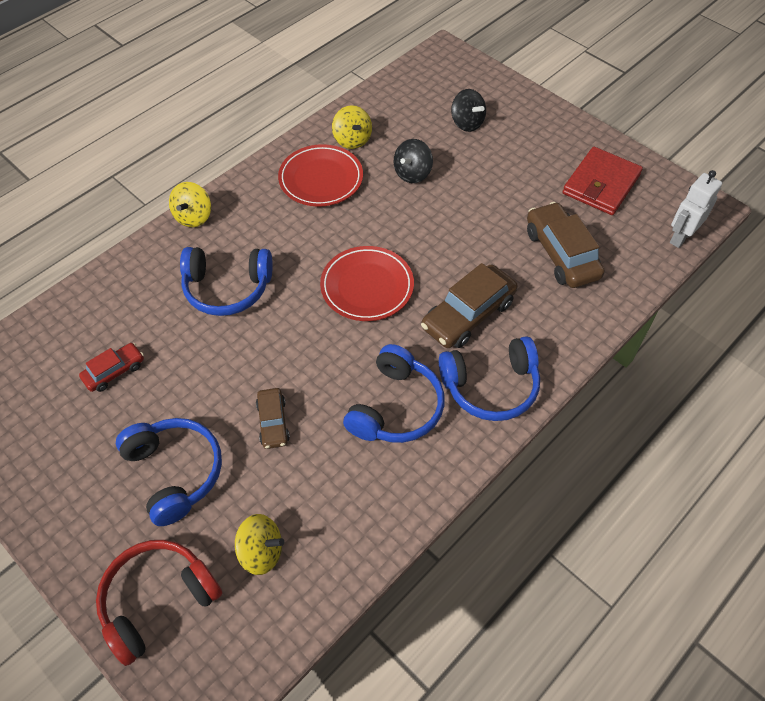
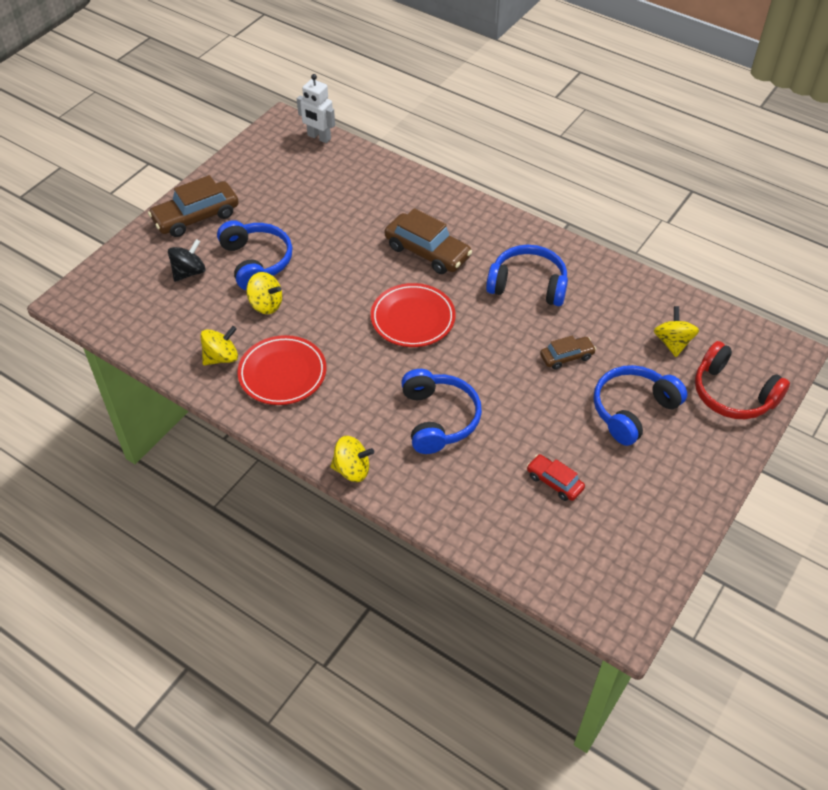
camera: 100 degrees left, 5 degrees down
black spinning top [394,139,433,183] -> yellow spinning top [246,272,282,314]
blue headphones [439,336,540,421] -> blue headphones moved to [217,220,293,290]
brown car [527,202,605,288] -> brown car moved to [148,175,239,237]
red wallet [563,147,643,215] -> none

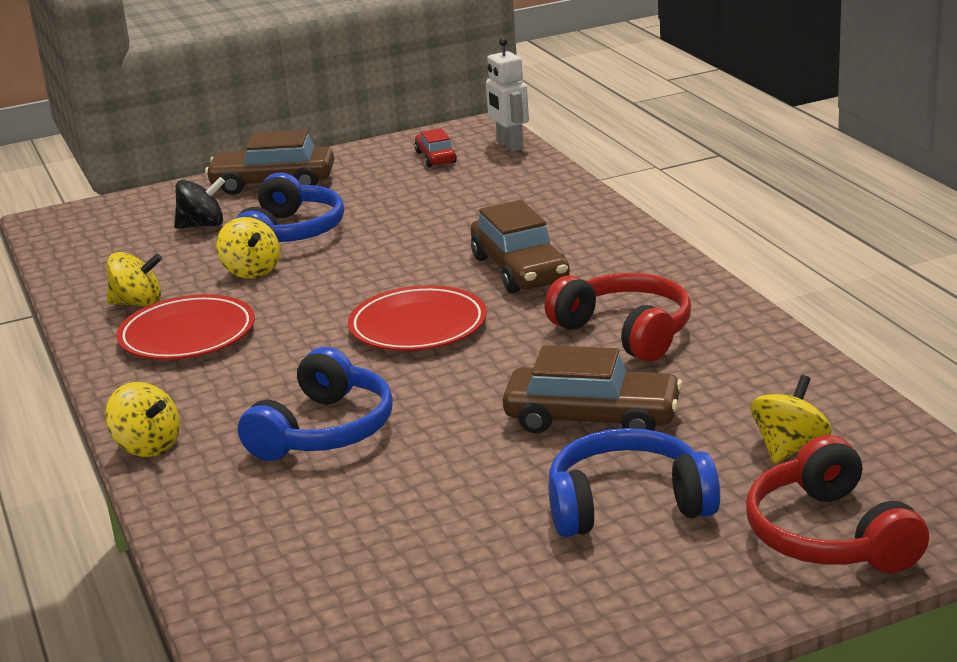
camera: 35 degrees right, 25 degrees down
blue headphones [486,245,568,306] -> red headphones [544,273,691,362]
red car [527,454,585,501] -> red car moved to [415,128,457,167]
brown car [540,336,596,370] -> brown car [503,345,683,434], size x1.78

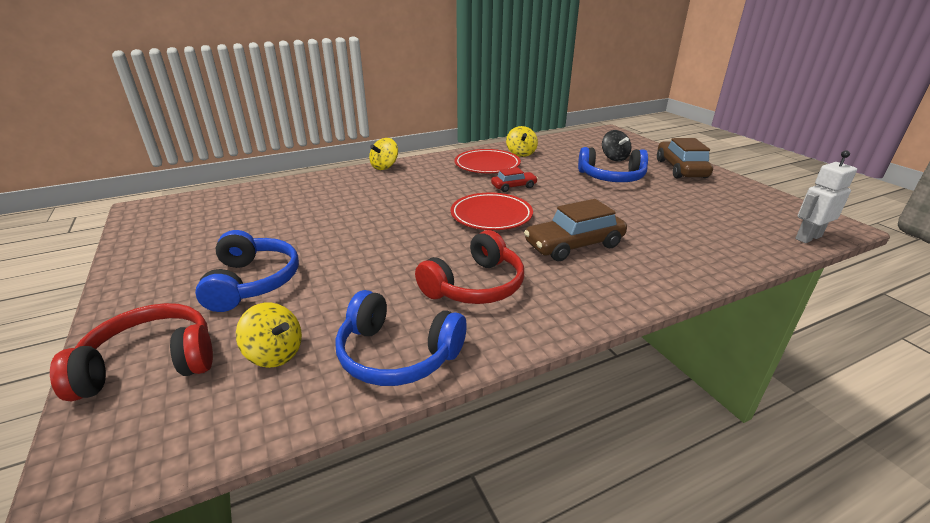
camera: 85 degrees right, 5 degrees up
yellow spinning top [216,217,280,279] -> none
blue headphones [238,347,393,461] -> blue headphones moved to [335,290,467,386]
red car [415,128,457,167] -> red car moved to [491,167,538,192]
brown car [503,345,683,434] -> none

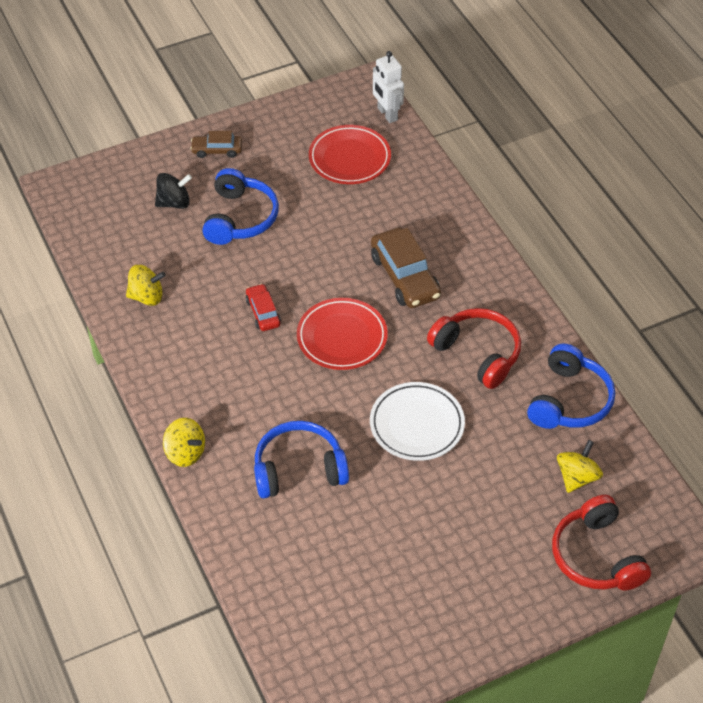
camera: 90 degrees left, 20 degrees up
blue headphones [195,230,299,312] -> blue headphones moved to [254,421,349,498]
red plate [455,149,521,173] -> red plate moved to [309,125,391,184]
brown car [657,138,713,178] -> brown car [190,131,242,158], size x0.56
none -> white plate [370,382,465,461]

